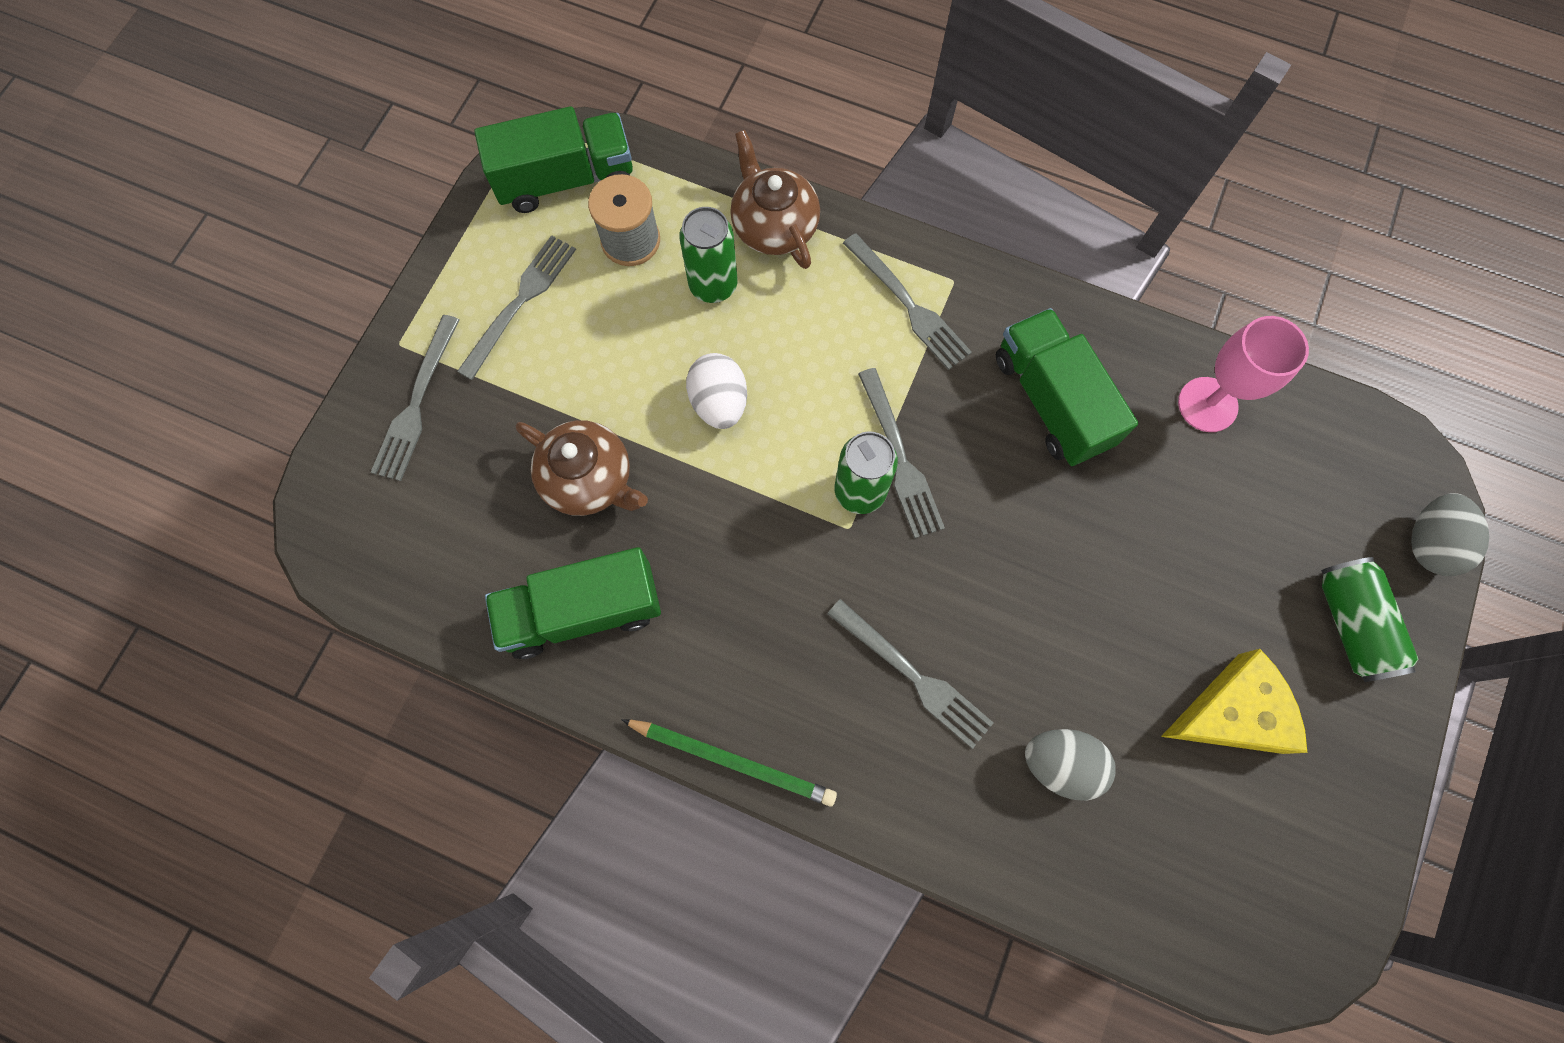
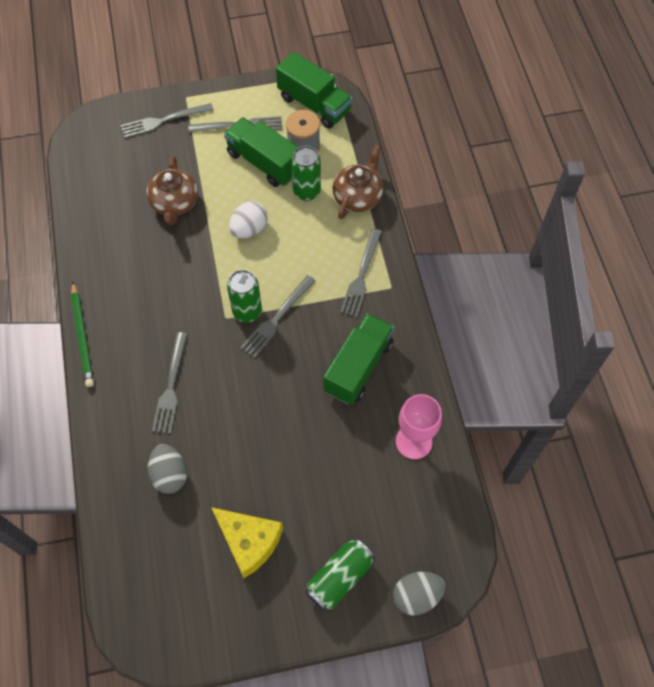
camera: 55 degrees right, 10 degrees down
green truck [485,547,661,659] -> green truck moved to [224,117,299,187]

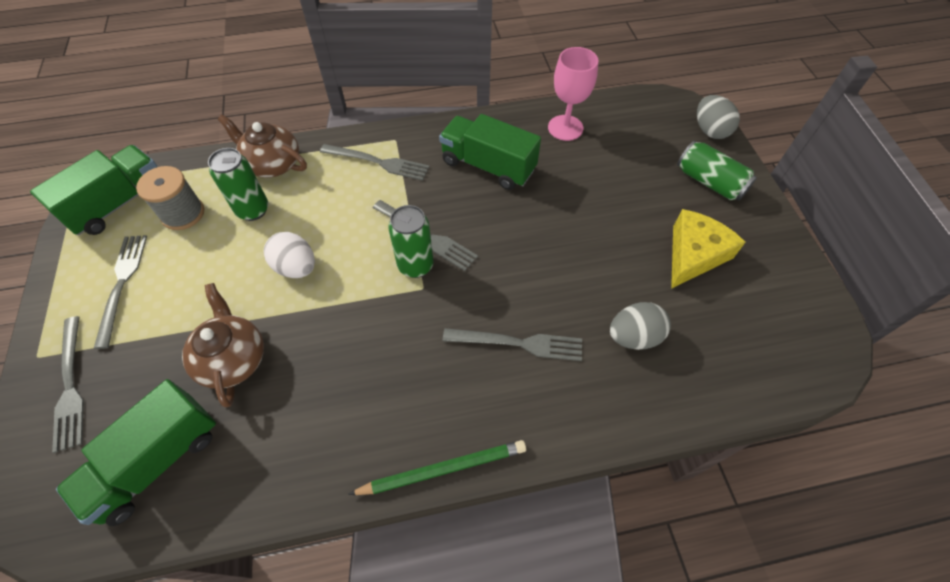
camera: 90 degrees left, 5 degrees down
brown teapot [146,156,198,225] -> brown teapot turned 105 degrees counterclockwise [182,283,264,407]
green truck [224,117,299,187] -> green truck moved to [56,379,216,526]

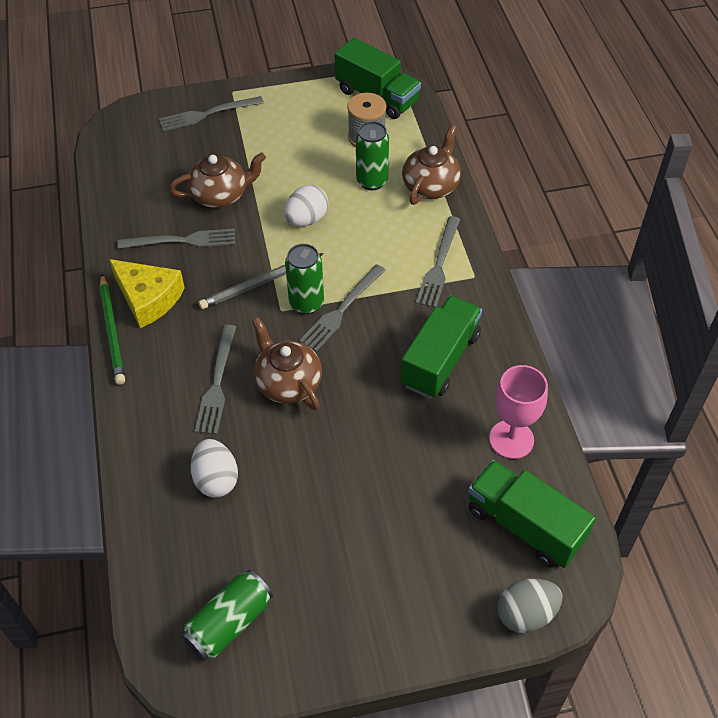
camera: 90 degrees right, 5 degrees down
green truck [56,379,216,526] -> green truck moved to [468,460,596,568]
grey fork [94,235,147,349] -> grey fork moved to [117,229,236,249]
grey egg [610,302,671,350] -> white egg [190,439,238,497]
yellow cheese [671,209,745,289] -> yellow cheese moved to [109,259,185,328]
green can [677,141,757,201] -> green can moved to [181,570,273,661]
none -> grey pencil [199,253,324,309]
none -> brown teapot [252,317,322,410]

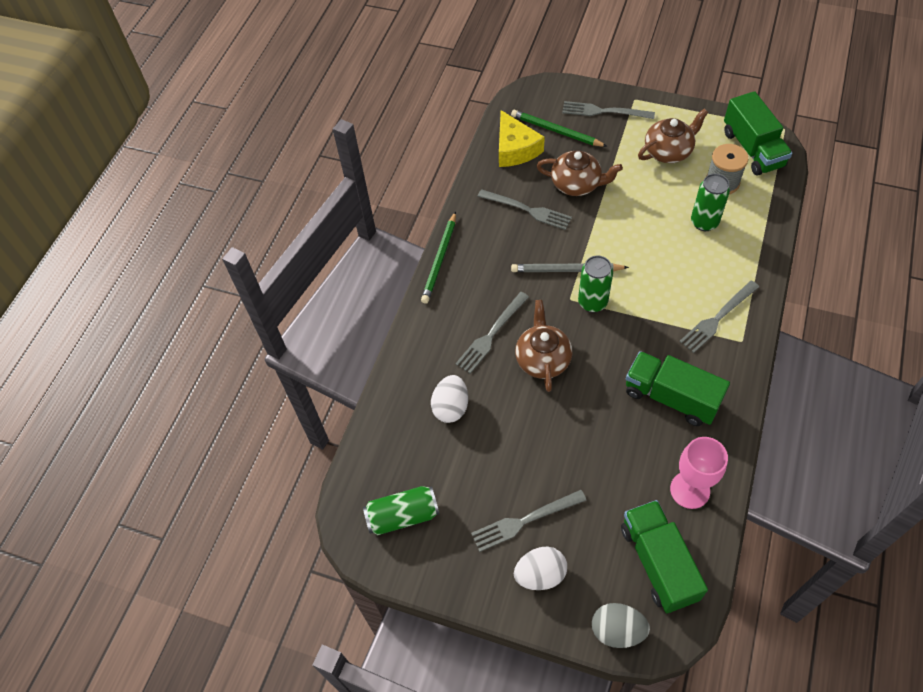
camera: 35 degrees right, 5 degrees up
yellow cheese [109,259,185,328] -> yellow cheese moved to [499,110,545,167]
white egg [284,185,328,227] -> white egg moved to [514,546,567,590]
grey fork [299,264,386,352] -> grey fork moved to [471,490,587,552]
green truck [401,296,482,399] -> green truck turned 120 degrees counterclockwise [626,351,730,426]
brown teapot [402,125,461,205] -> brown teapot moved to [638,108,708,163]
none -> green pencil [511,110,608,147]

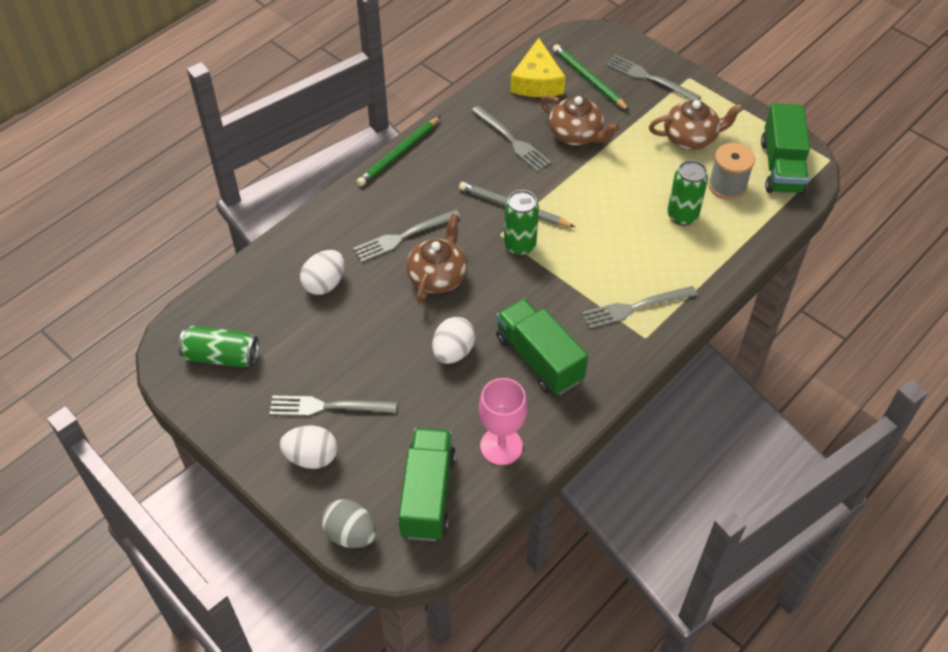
camera: 20 degrees right, 5 degrees down
none -> white egg [432,317,475,364]

